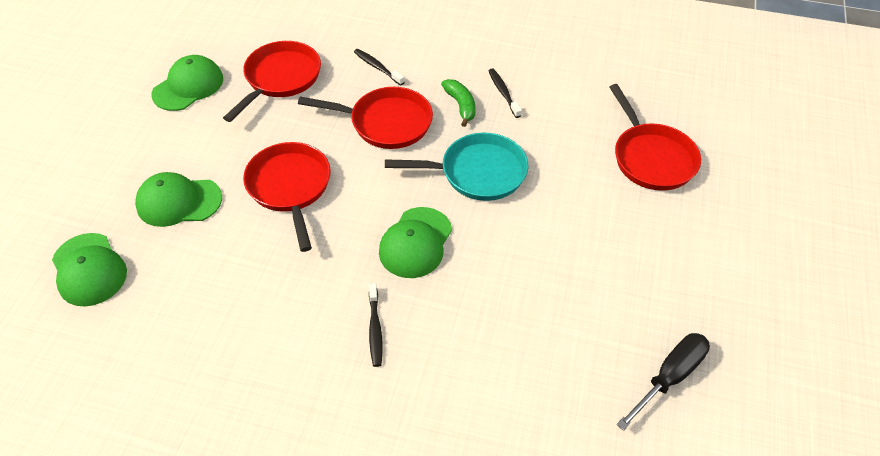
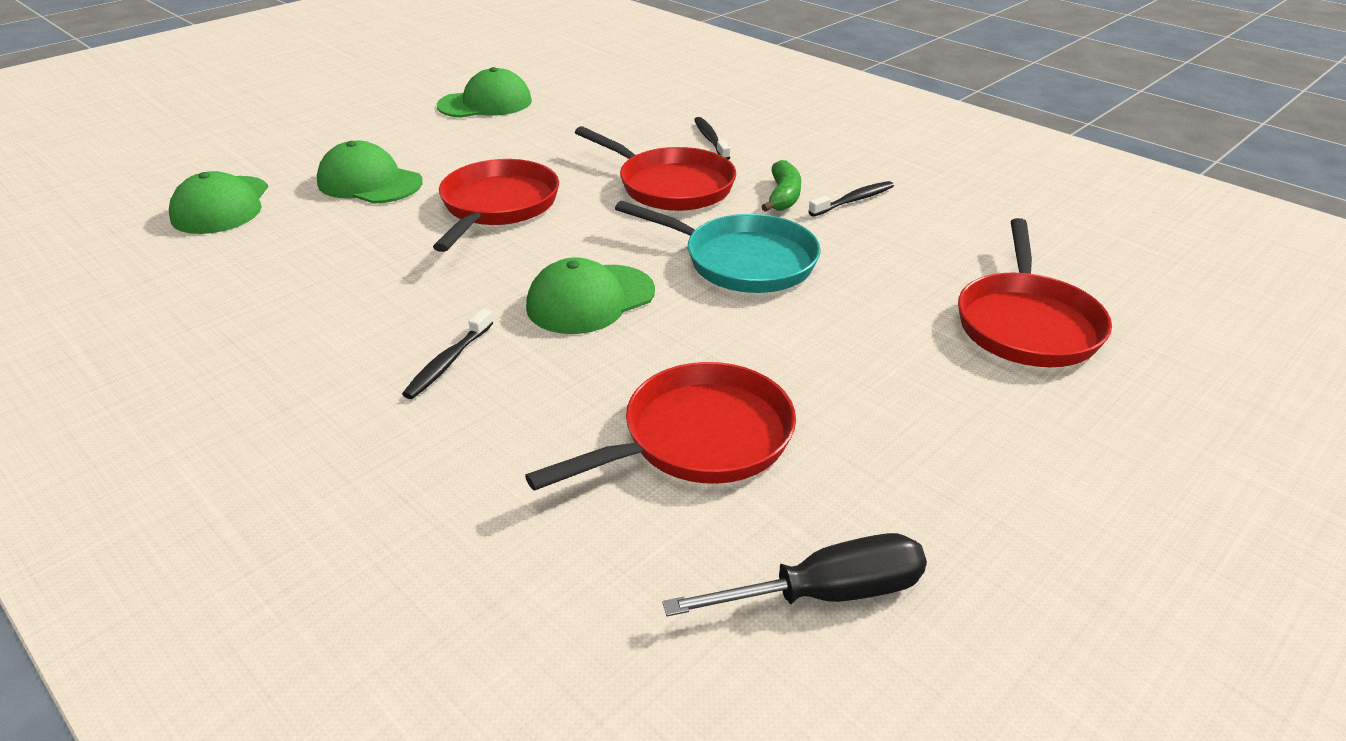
camera: 30 degrees right, 15 degrees down
red pan [223,41,321,122] -> red pan moved to [525,362,796,491]
black toothbrush [488,68,522,118] -> black toothbrush turned 45 degrees clockwise [808,181,894,216]

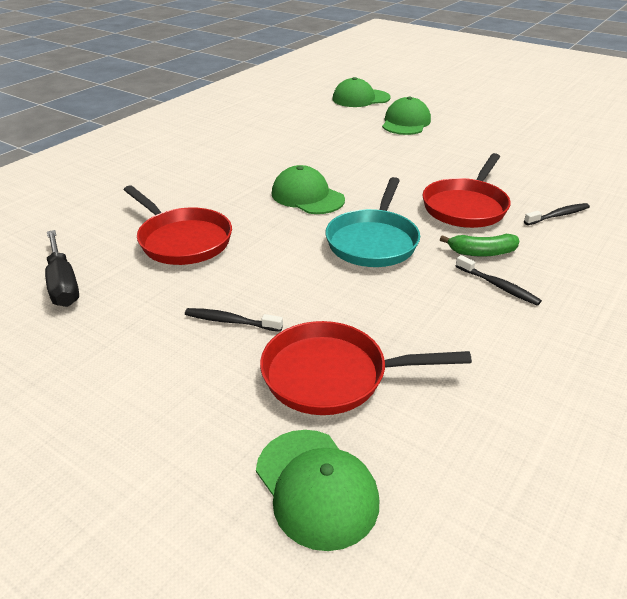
camera: 80 degrees right, 0 degrees up
black toothbrush [402,308,493,399] -> black toothbrush moved to [185,308,283,332]
red pan [433,159,559,252] -> none
green cap [437,67,532,118] -> green cap moved to [256,430,379,551]

